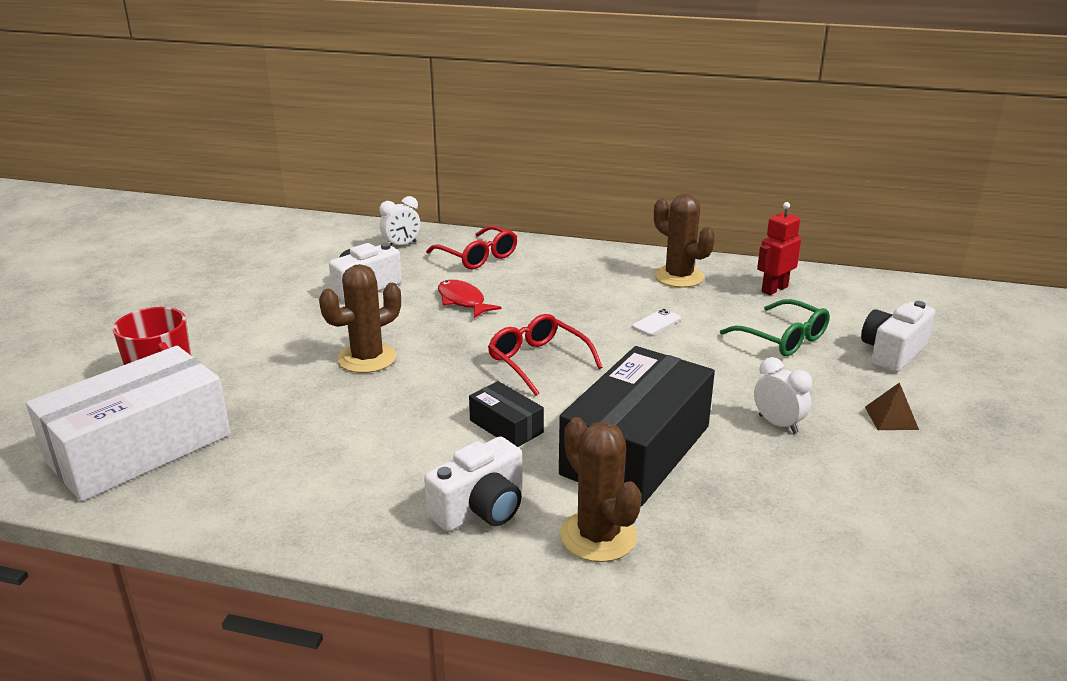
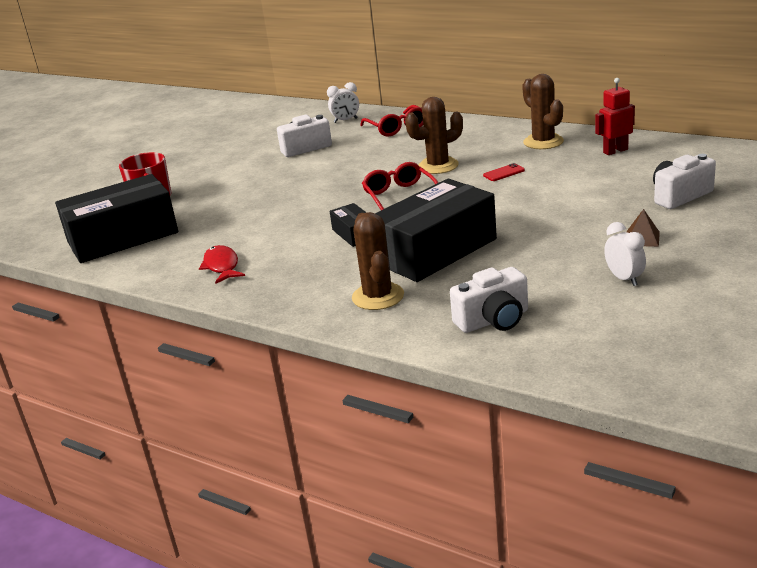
camera: 20 degrees right, 0 degrees up
white box [26,346,231,502] -> black box [55,174,178,263]
brown cactus [319,264,401,373] -> brown cactus moved to [405,97,463,174]
white camera [424,436,523,532] -> white camera moved to [450,267,528,333]
red fish [438,280,502,318] -> red fish moved to [199,245,245,284]
white phone [632,309,681,335] -> red phone [483,163,525,181]
green glasses [720,299,830,356] -> none
white clock [754,357,812,434] -> white clock moved to [604,222,646,286]

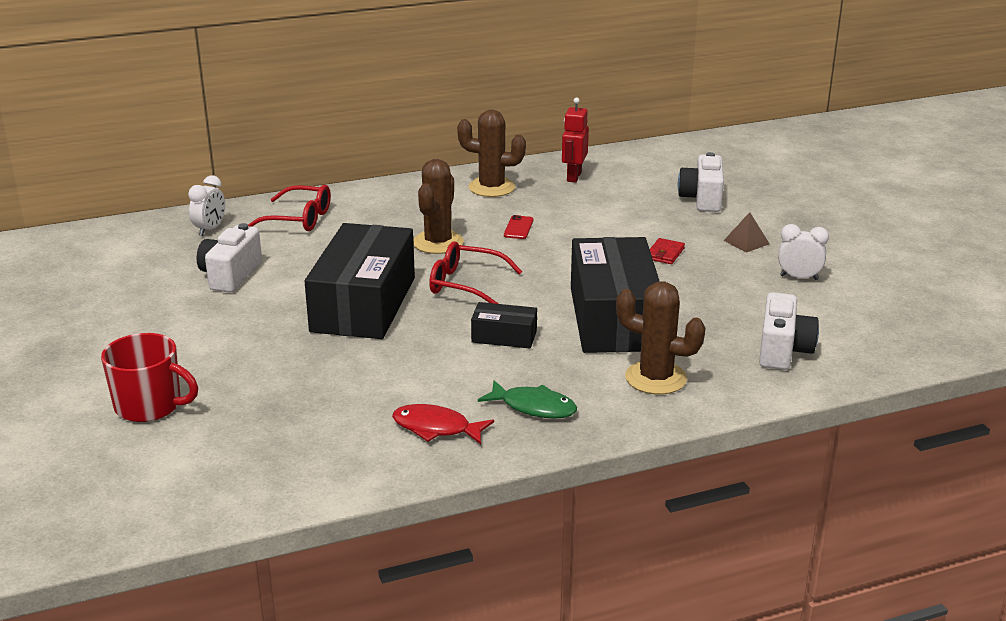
camera: 55 degrees left, 0 degrees up
black box [55,174,178,263] -> black box moved to [305,223,415,339]
none -> green fish [478,380,577,419]
none -> red wallet [650,238,685,264]

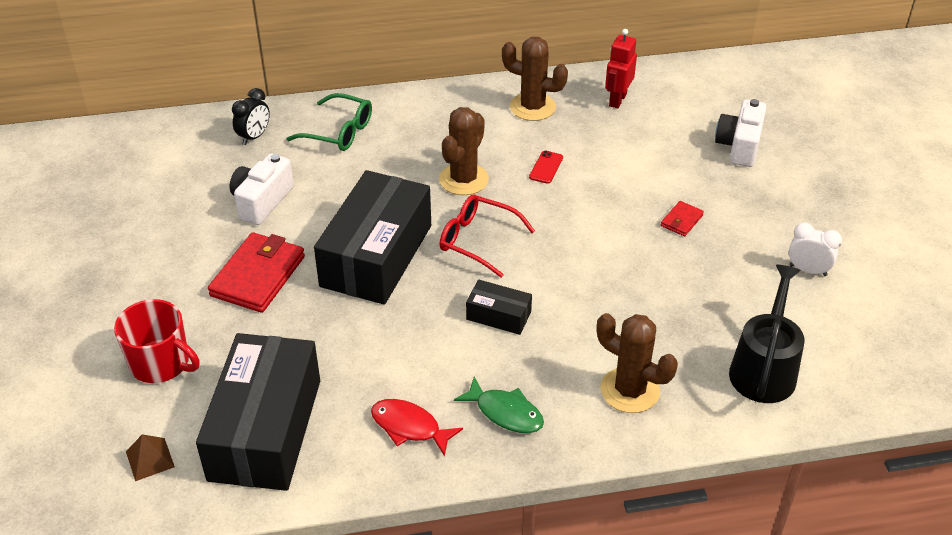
camera: 10 degrees right, 15 degrees up
white clock [188,175,225,236] -> black clock [232,88,270,145]
red glasses [248,185,331,231] -> green glasses [286,93,372,151]
black box [571,237,659,353] -> black box moved to [196,333,320,491]
brown pyramid [724,212,769,253] -> brown pyramid moved to [126,434,175,481]
white camera [759,292,819,370] -> black watering can [729,265,804,403]
none -> red wallet [208,232,305,313]

